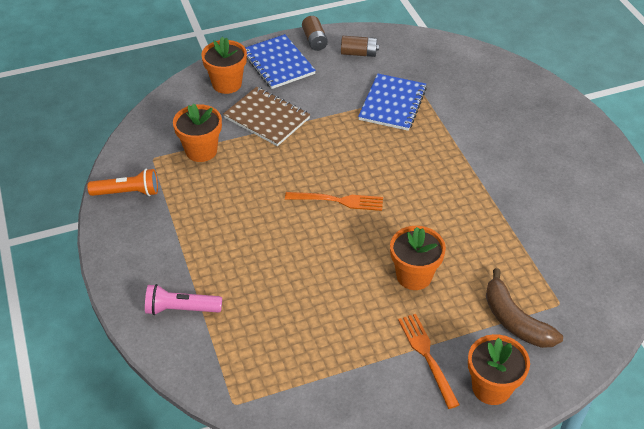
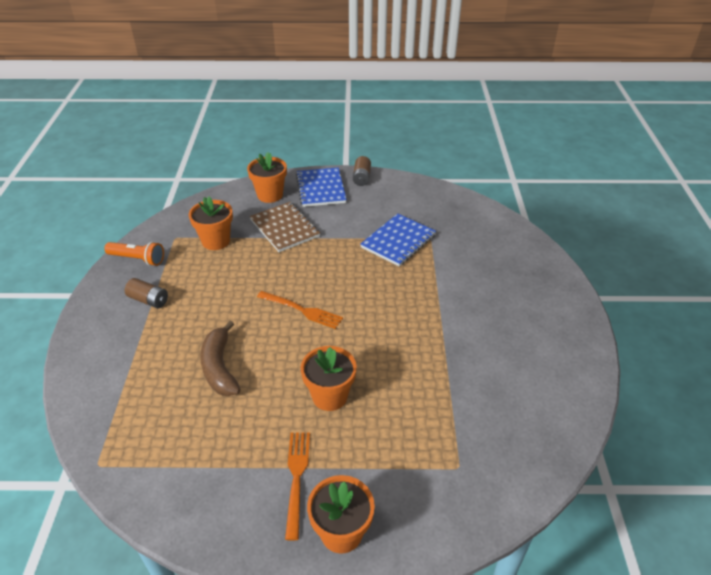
camera: 20 degrees right, 5 degrees down
pink flashlight [145,284,222,315] -> none
brown battery [341,36,379,57] -> brown battery moved to [125,278,168,308]
brown banana [486,268,563,348] -> brown banana moved to [200,321,241,396]

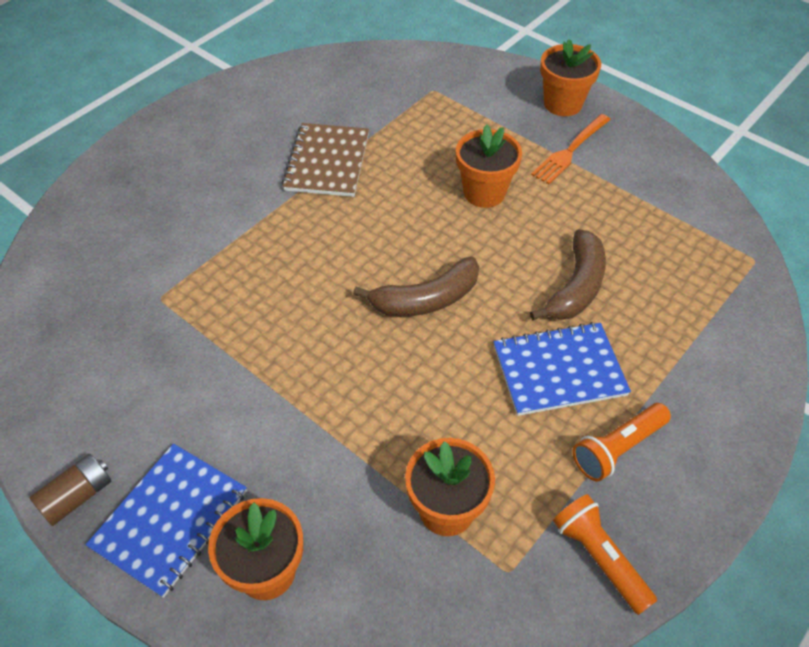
camera: 140 degrees left, 10 degrees up
brown battery [125,278,168,308] -> orange flashlight [573,403,671,482]
brown notebook [250,202,320,252] -> brown notebook moved to [282,123,369,197]
orange fork [257,291,343,329] -> brown banana [353,256,479,317]
blue notebook [360,214,436,267] -> blue notebook moved to [494,322,631,416]

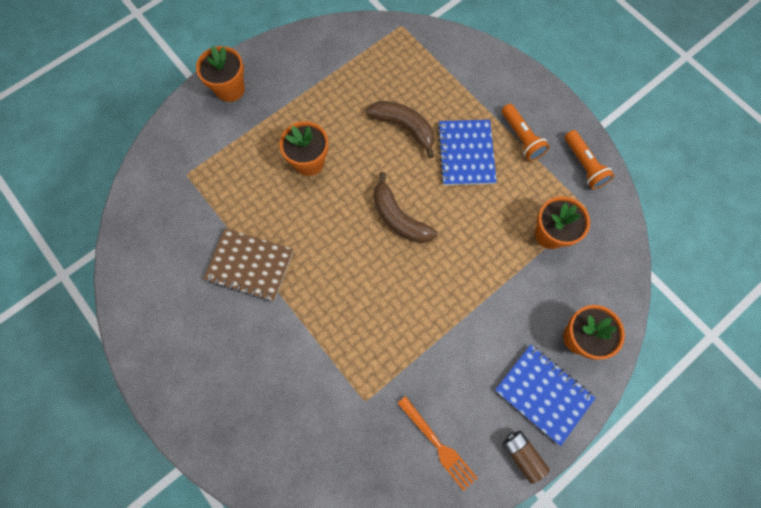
camera: 80 degrees left, 20 degrees up
brown banana [353,256,479,317] -> brown banana turned 150 degrees clockwise [374,172,438,243]
orange fork [531,114,611,184] -> orange fork moved to [397,396,477,491]
orange flashlight [553,494,657,615] -> orange flashlight turned 90 degrees counterclockwise [565,130,614,189]

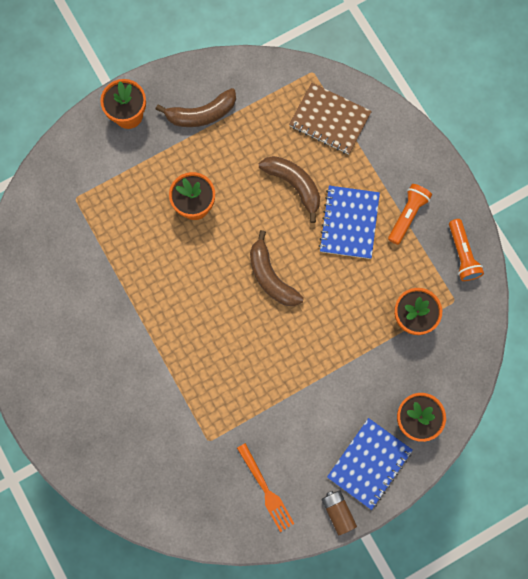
camera: 10 degrees right, 5 degrees up
brown notebook [203,229,293,302] -> brown notebook moved to [289,83,372,154]
blue notebook [495,345,595,446] -> blue notebook turned 75 degrees clockwise [327,418,413,510]
orange flashlight [502,104,549,161] -> orange flashlight turned 135 degrees counterclockwise [388,184,432,245]
none -> brown banana [156,88,236,127]

